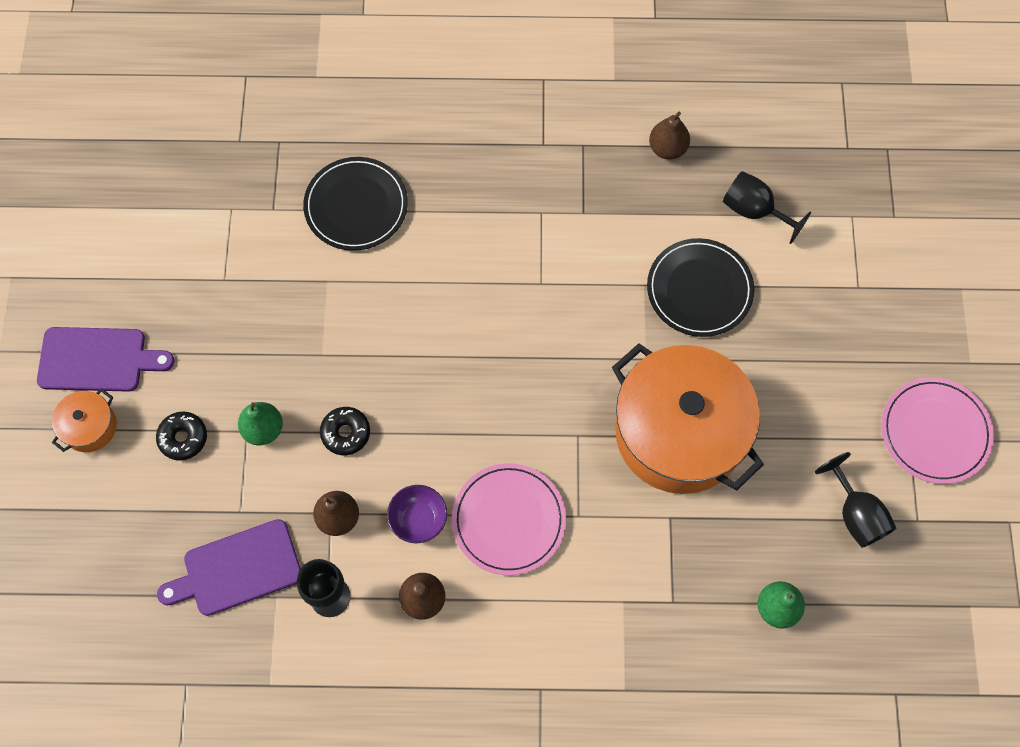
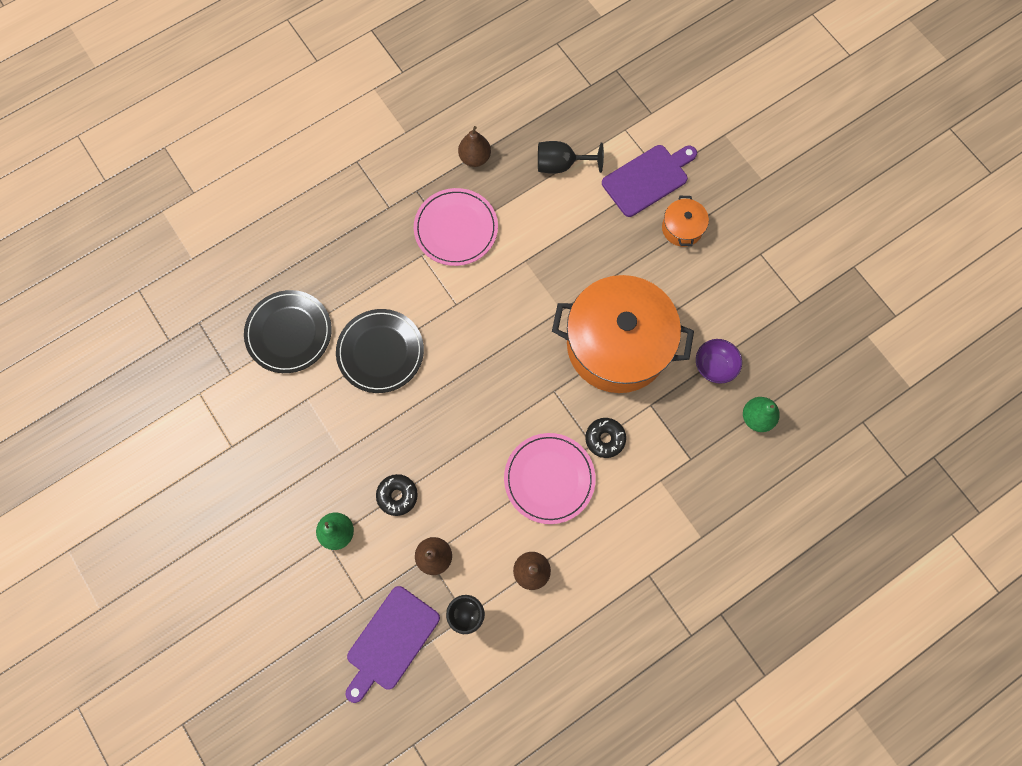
camera: 35 degrees left, 5 degrees up
purple cutting board [37,327,175,392] -> purple cutting board moved to [602,145,697,217]
orange pot [52,388,117,452] -> orange pot moved to [662,196,709,247]
black donut [156,411,207,460] -> black donut moved to [585,418,626,458]
purple bowl [387,485,447,543] -> purple bowl moved to [696,339,742,384]
black plate [647,238,754,337] -> black plate moved to [336,309,424,393]
black goblet [815,452,896,548] -> none
pink plate [881,377,994,484] -> pink plate moved to [414,188,498,266]

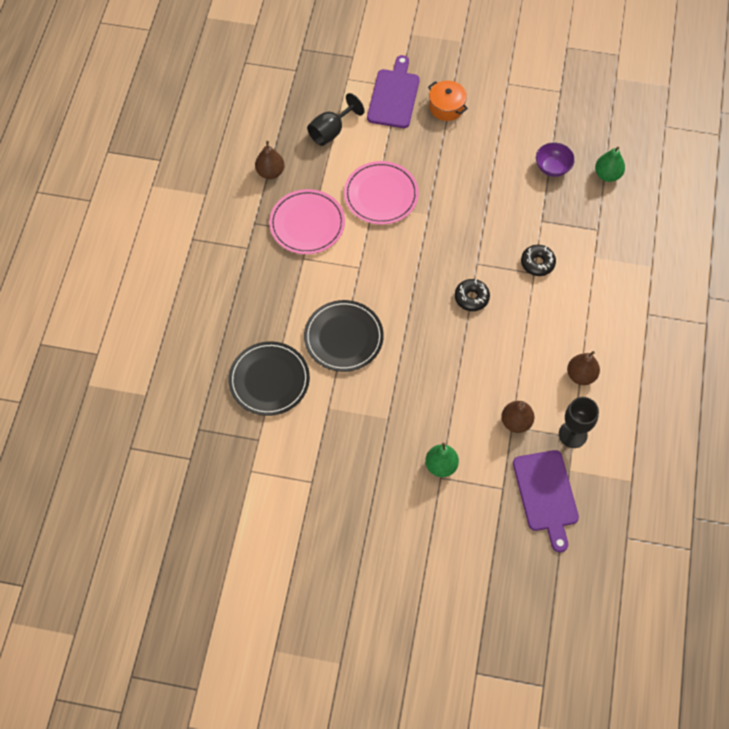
camera: 45 degrees left, 10 degrees down
black donut [376,474,418,516] -> black donut moved to [455,279,490,311]
pink plate [504,433,596,524] -> pink plate moved to [344,161,419,225]
orange pot [552,275,694,393] -> none

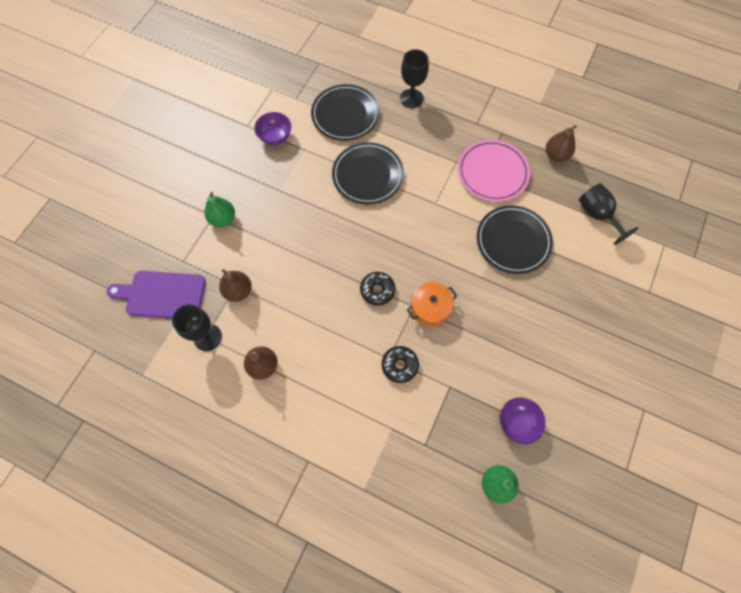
camera: 105 degrees right, 5 degrees up
pink plate [344,161,419,225] -> black plate [477,205,553,274]
purple cutting board [367,55,420,128] -> none
orange pot [428,81,468,121] -> orange pot moved to [407,282,457,326]
none -> purple bowl [254,112,291,145]
none -> black goblet [400,49,429,108]

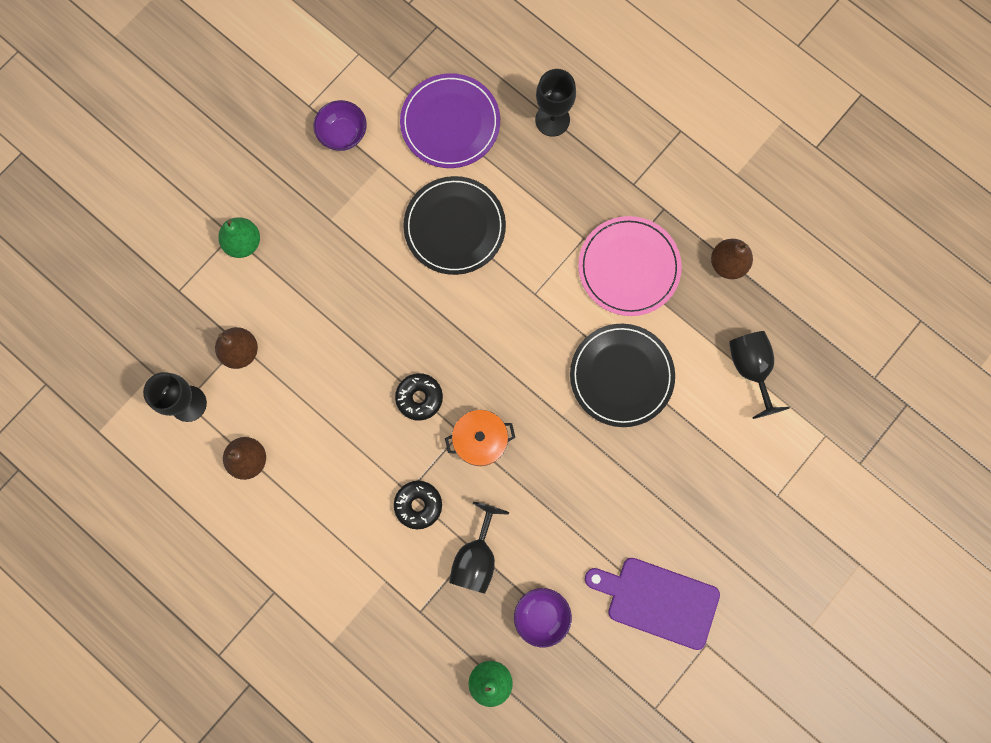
camera: 15 degrees right, 10 degrees up
purple cutting board [107,271,206,318] -> purple cutting board moved to [585,558,720,650]
black plate [311,84,380,141] -> purple plate [400,73,500,168]
none -> black goblet [449,502,509,594]

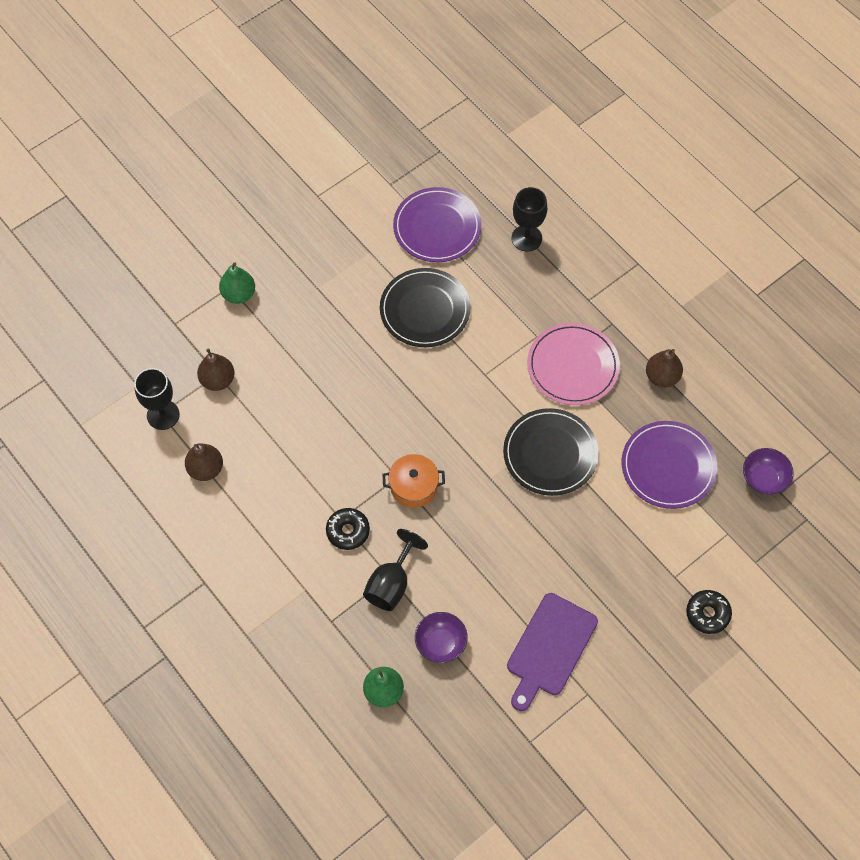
camera: 10 degrees right, 15 degrees down
purple bowl [314,100,367,151] -> purple bowl moved to [743,448,794,495]
black donut [395,373,443,421] -> black donut moved to [686,590,732,634]
purple cutting board [585,558,720,650] -> purple cutting board turned 90 degrees counterclockwise [507,593,598,711]
black goblet [729,331,790,419] -> purple plate [622,421,717,509]

